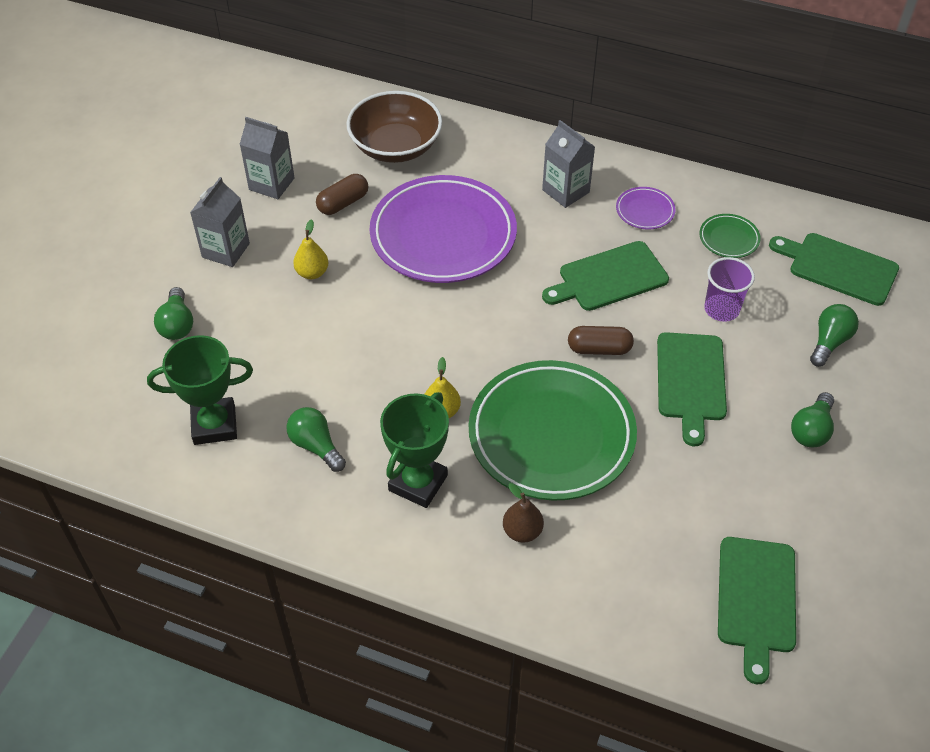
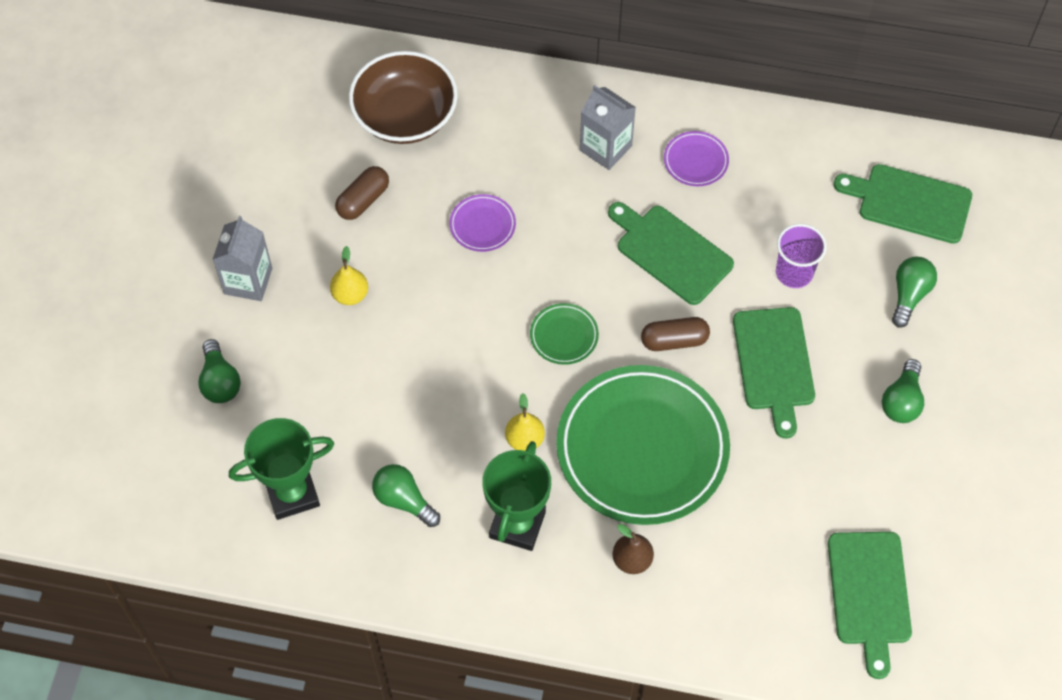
camera: 10 degrees left, 10 degrees up
grey carton [239,117,295,199] -> none
purple plate [370,175,517,283] -> purple plate [449,194,516,252], size x0.41
green cutting board [542,241,669,311] -> green cutting board turned 75 degrees clockwise [608,202,734,305]
green plate [700,214,761,258] -> green plate moved to [530,303,599,365]

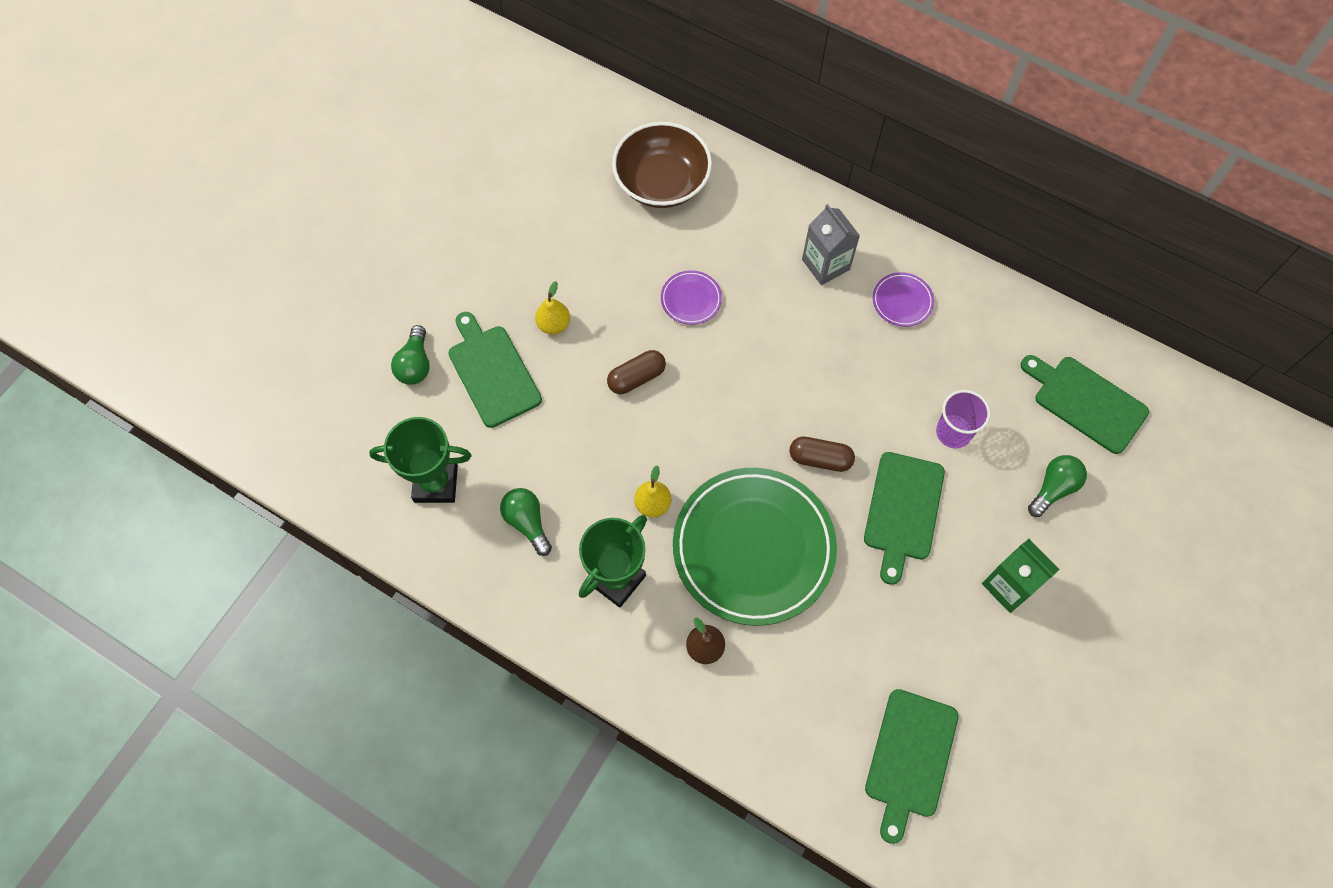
camera: 20 degrees right, 5 degrees up
grey carton [213,216,272,301] -> none
brown capsule [335,166,389,220] -> brown capsule moved to [607,350,666,394]
green plate [530,303,599,365] -> none
green cutting board [608,202,734,305] -> green cutting board moved to [448,312,542,428]
green light bulb [882,359,924,423] -> green carton [982,539,1060,613]

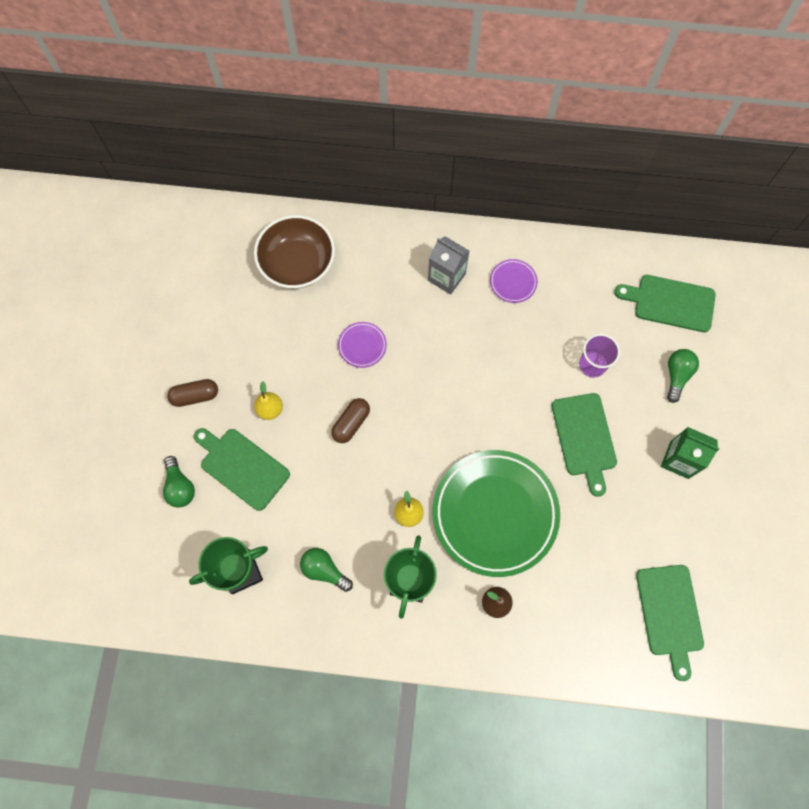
camera: 25 degrees left, 5 degrees up
brown capsule [790,437,855,472] -> brown capsule moved to [167,379,218,407]

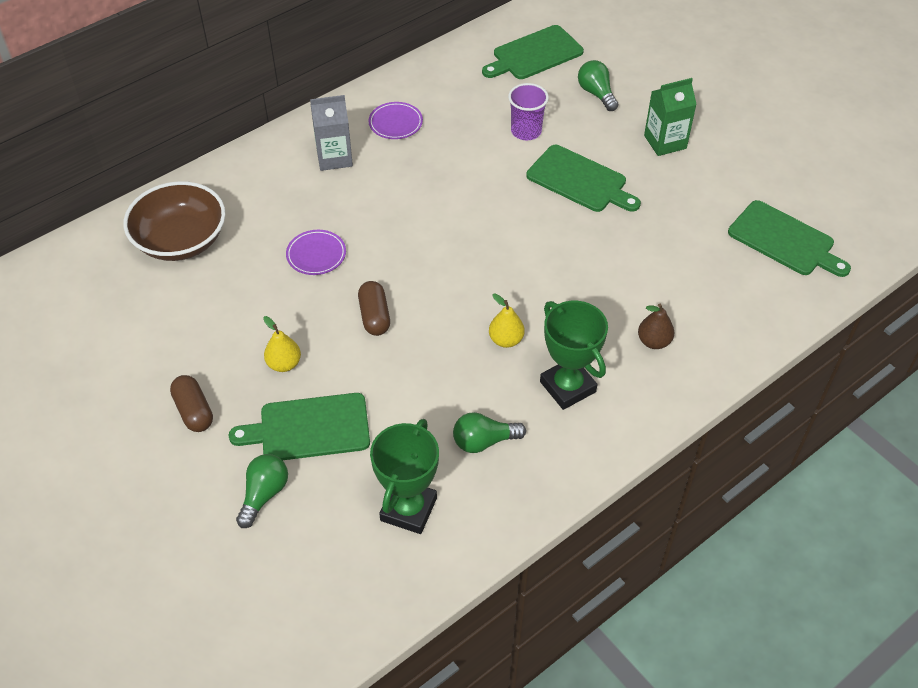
camera: 45 degrees left, 20 degrees down
green light bulb [163,456,195,508] -> green light bulb turned 90 degrees counterclockwise [236,454,288,528]
brown capsule [167,379,218,407] -> brown capsule turned 60 degrees counterclockwise [170,375,213,432]
green plate [433,450,560,577] -> none

